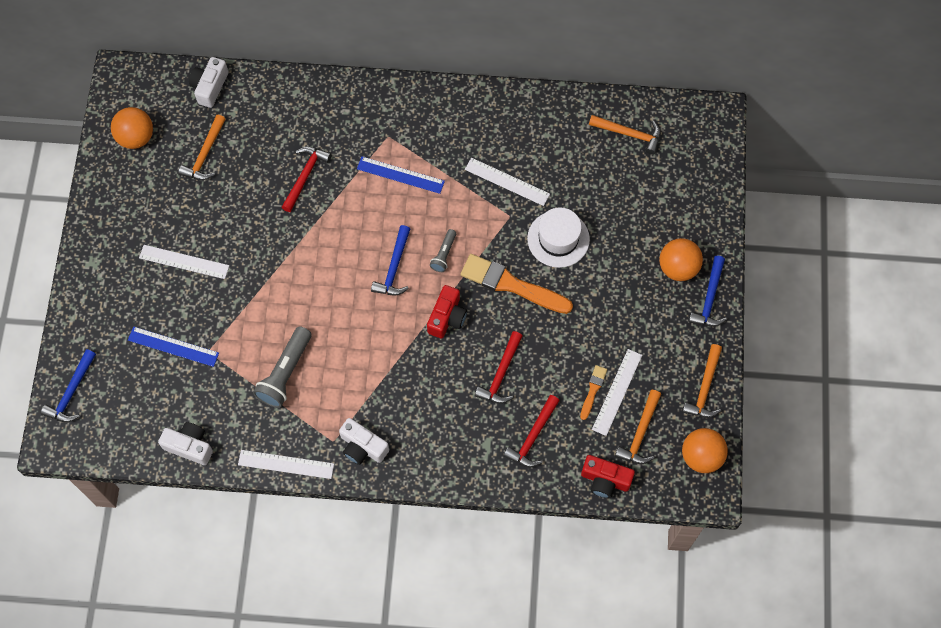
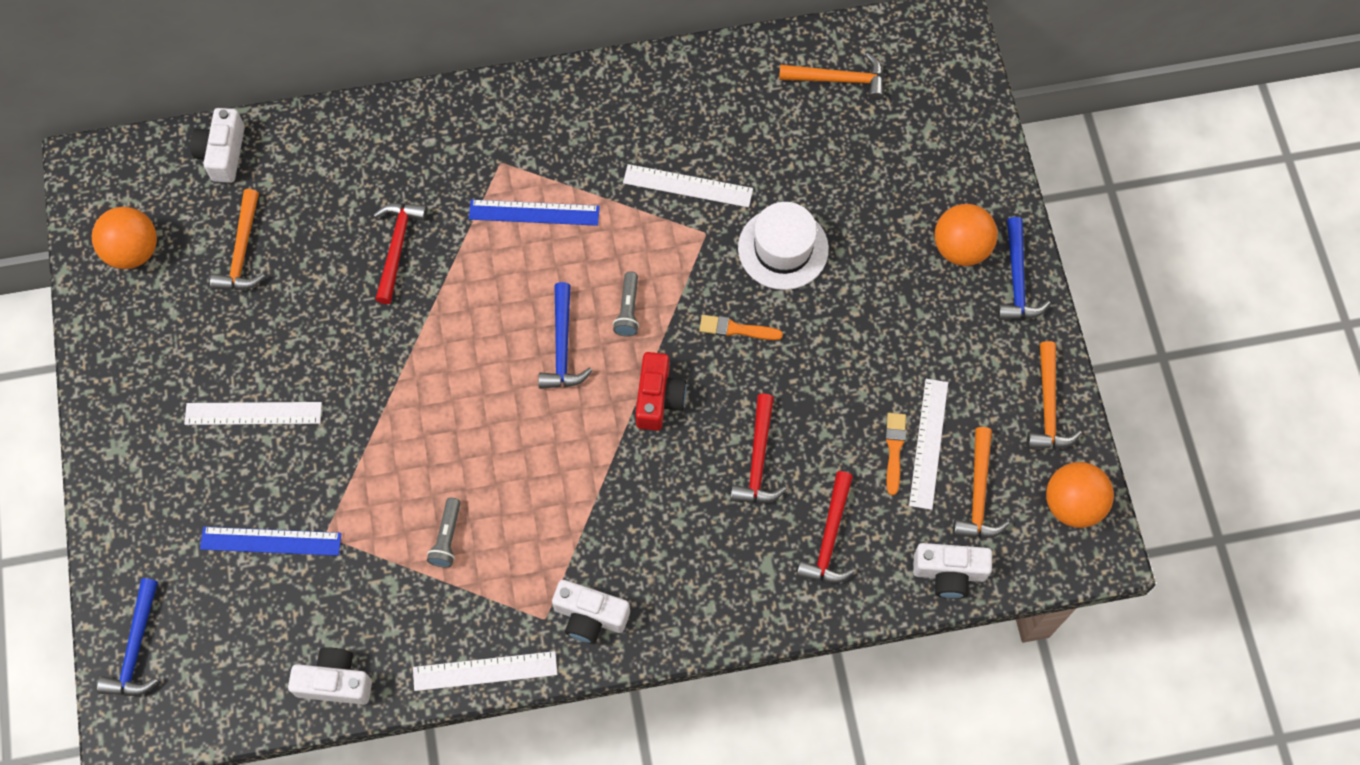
camera: 15 degrees left, 0 degrees up
grey flashlight [253,326,312,408] -> grey flashlight [427,497,461,568], size x0.55
orange brush [461,254,573,314] -> orange brush [699,315,783,340], size x0.49
red camera [581,455,635,498] -> white camera [913,543,992,599]

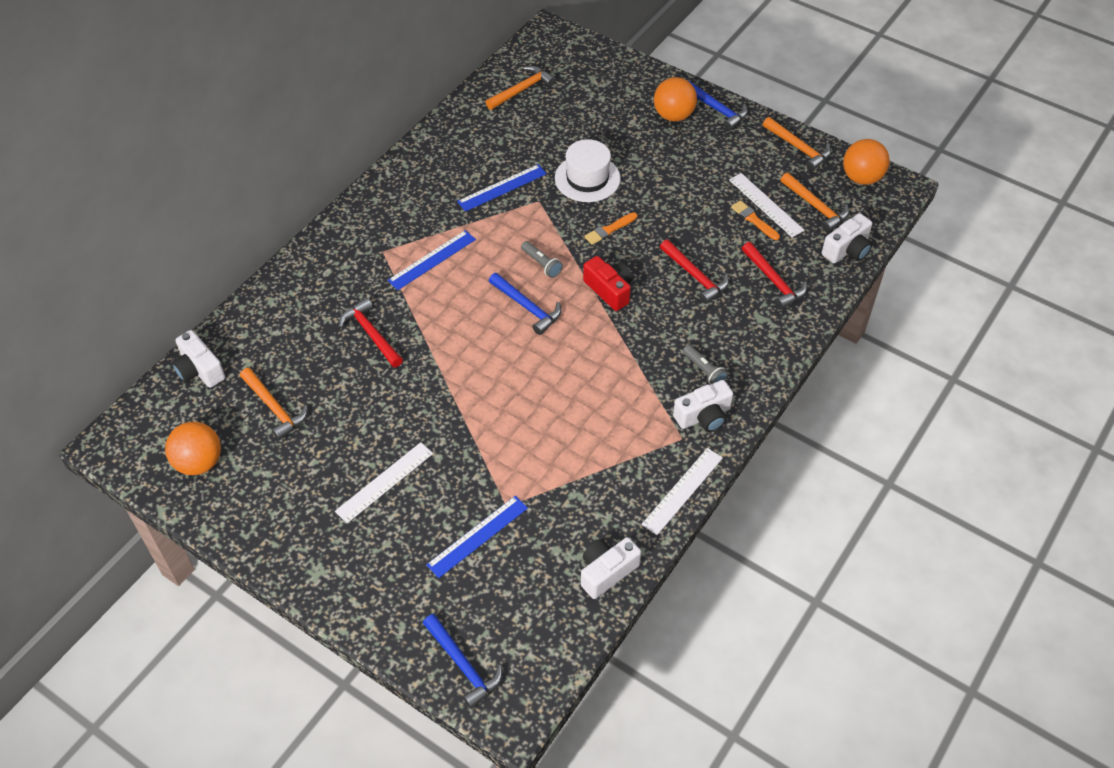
camera: 45 degrees left, 15 degrees down
grey flashlight [427,497,461,568] -> grey flashlight moved to [683,345,728,384]
white ruler [623,164,753,208] -> blue ruler [457,164,547,212]

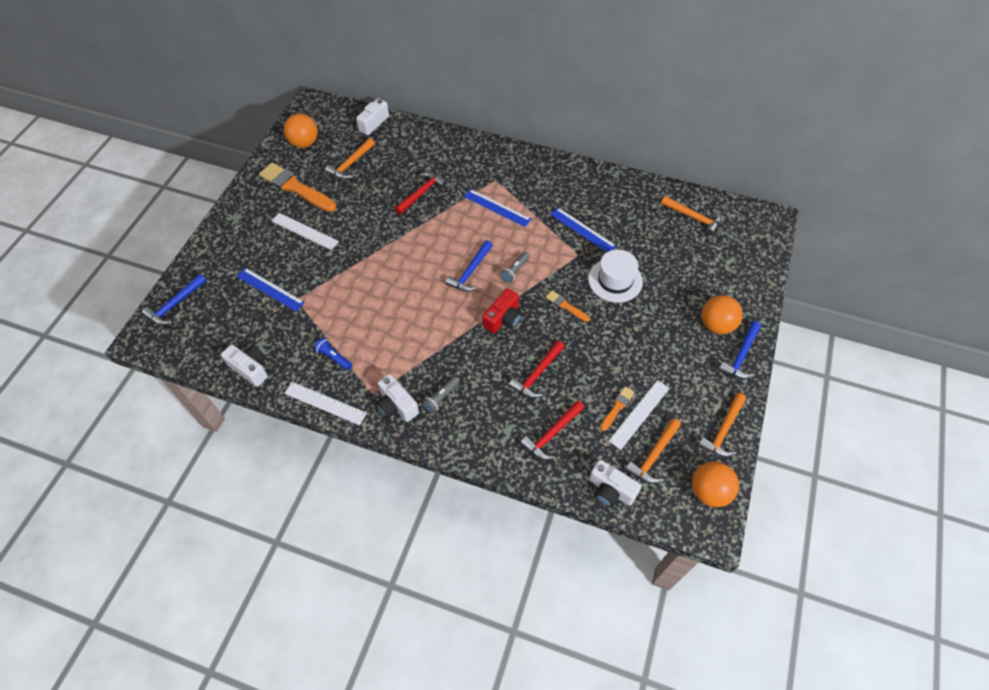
camera: 75 degrees right, 5 degrees up
none -> orange brush [259,162,336,212]
none -> blue flashlight [314,338,352,370]

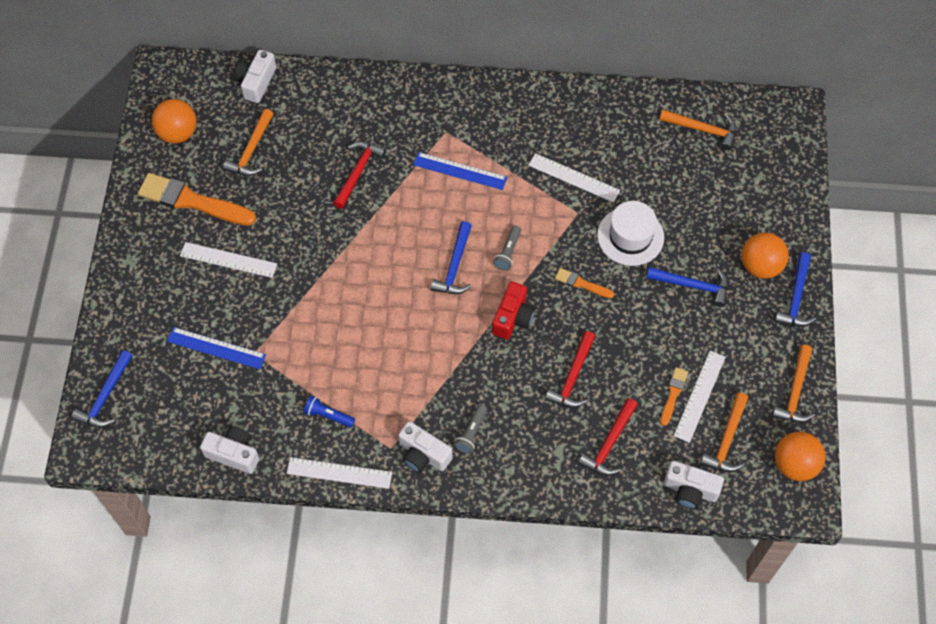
camera: 15 degrees left, 5 degrees up
blue ruler [550,208,616,252] -> white ruler [528,153,620,203]
none -> blue hammer [647,267,728,307]

